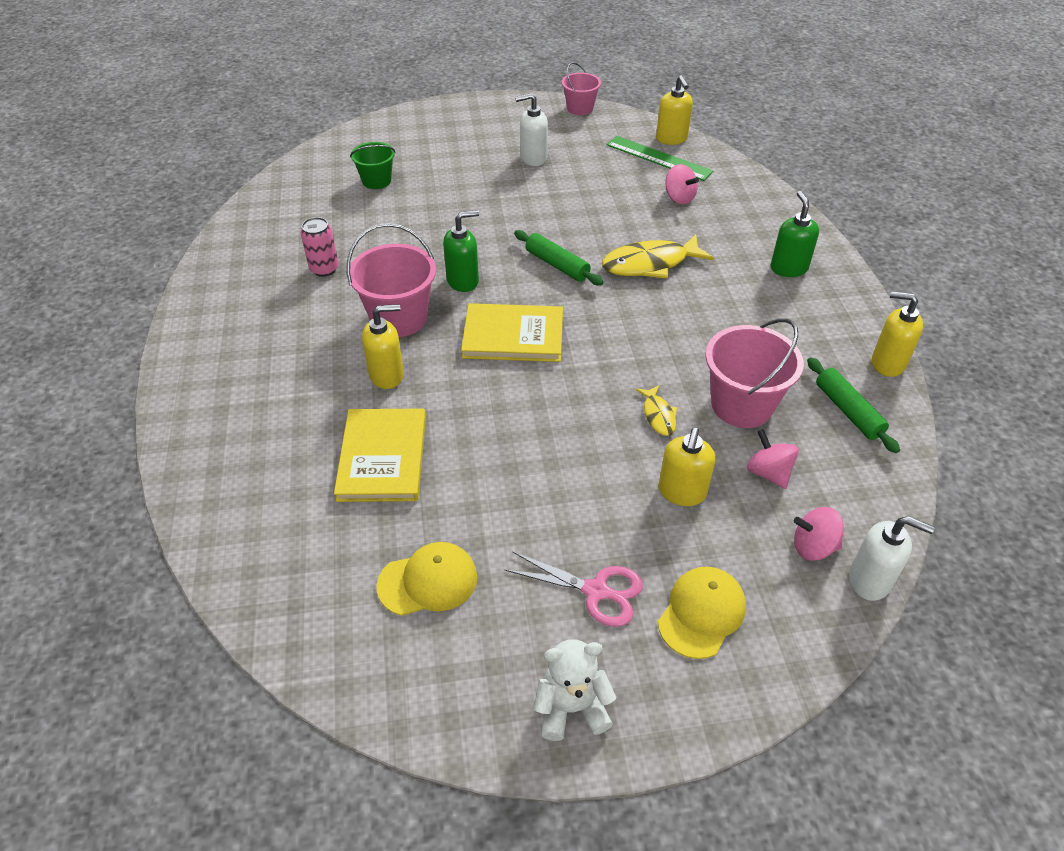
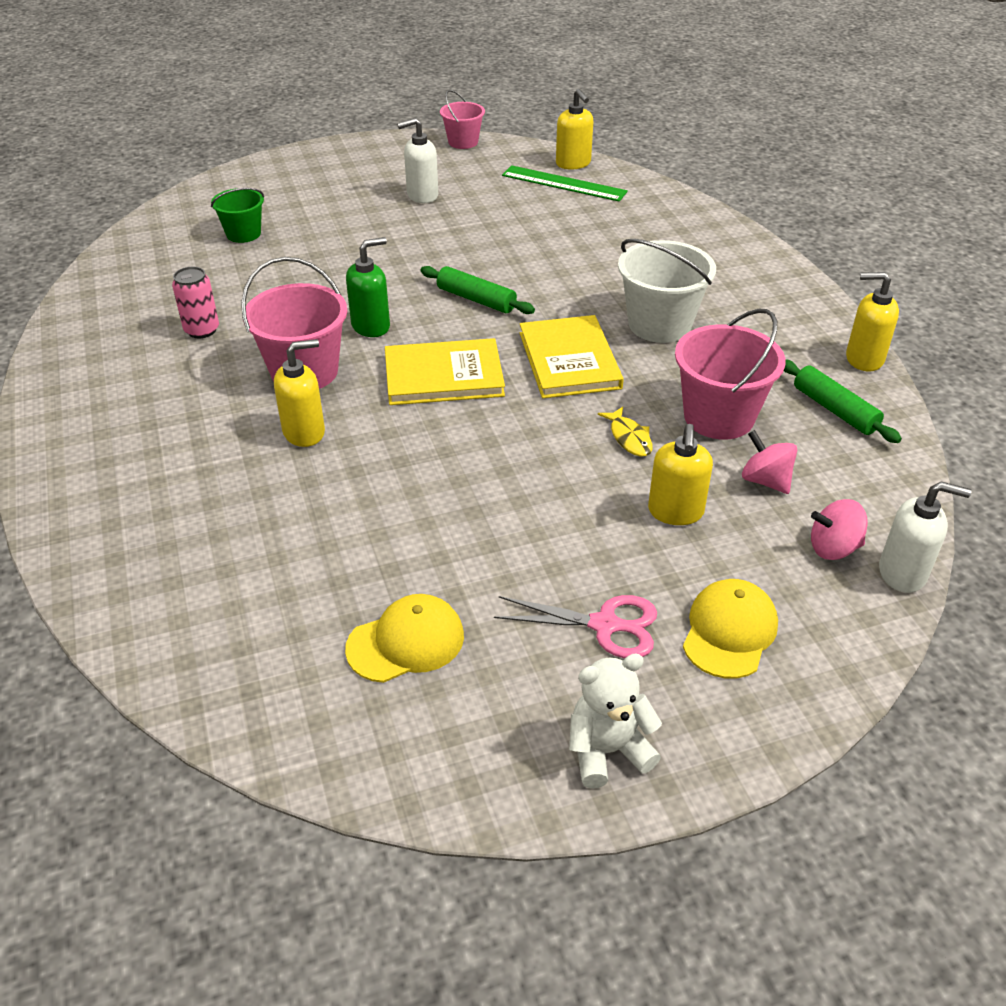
camera: 10 degrees left, 5 degrees down
yellow book [334,409,426,502] -> yellow book moved to [520,315,624,398]
yellow fish [602,234,714,279] -> none
pink spinning top [665,164,699,204] -> none
green soap dispenser [771,191,819,277] -> none
none -> white bucket [618,239,716,343]

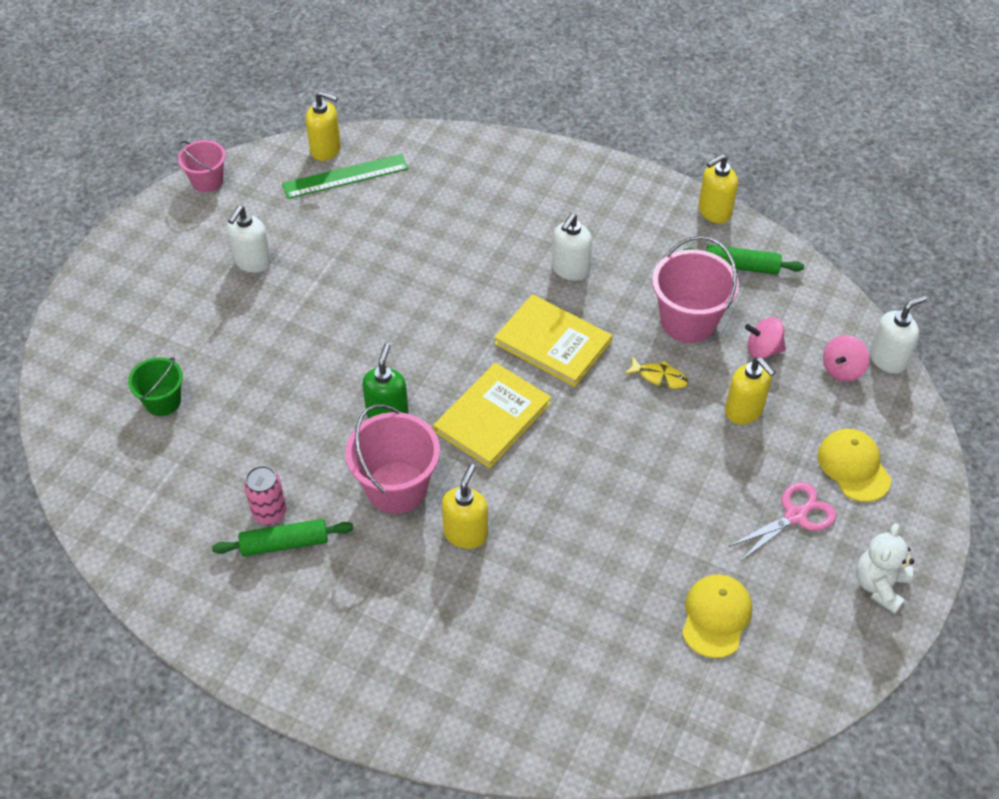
camera: 45 degrees left, 10 degrees up
green rolling pin [420,266,535,314] -> green rolling pin moved to [212,519,354,557]
white bucket [618,239,716,343] -> white soap dispenser [552,213,592,281]

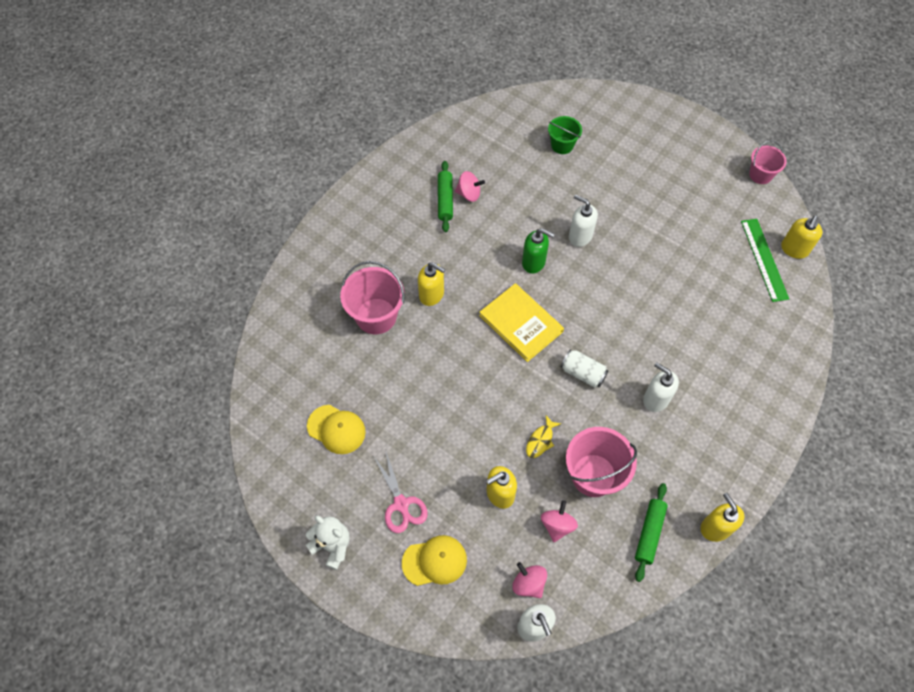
camera: 100 degrees right, 10 degrees up
white soap dispenser [227,206,272,273] -> white soap dispenser moved to [569,195,598,247]
pink can [244,466,287,524] -> pink spinning top [455,171,485,202]
pink bucket [345,404,440,514] -> pink bucket moved to [340,261,404,334]
yellow book [494,294,612,387] -> white can [561,350,608,388]

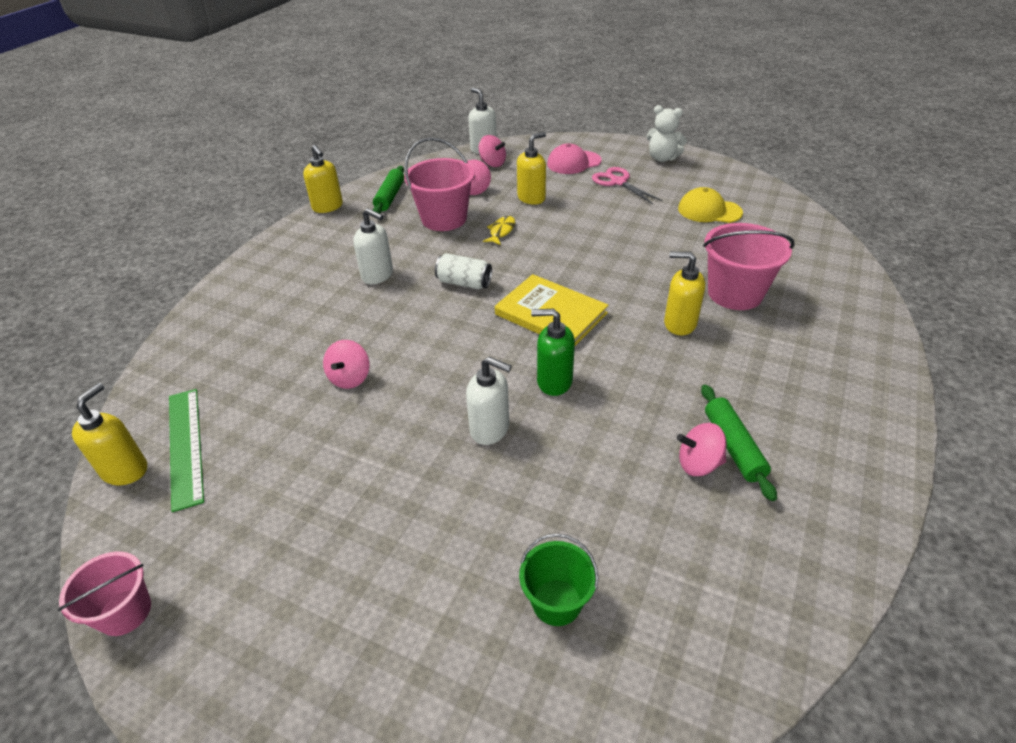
camera: 170 degrees right, 20 degrees down
yellow cap [402,535,467,586] -> pink cap [547,143,602,174]
none -> pink spinning top [323,340,369,389]

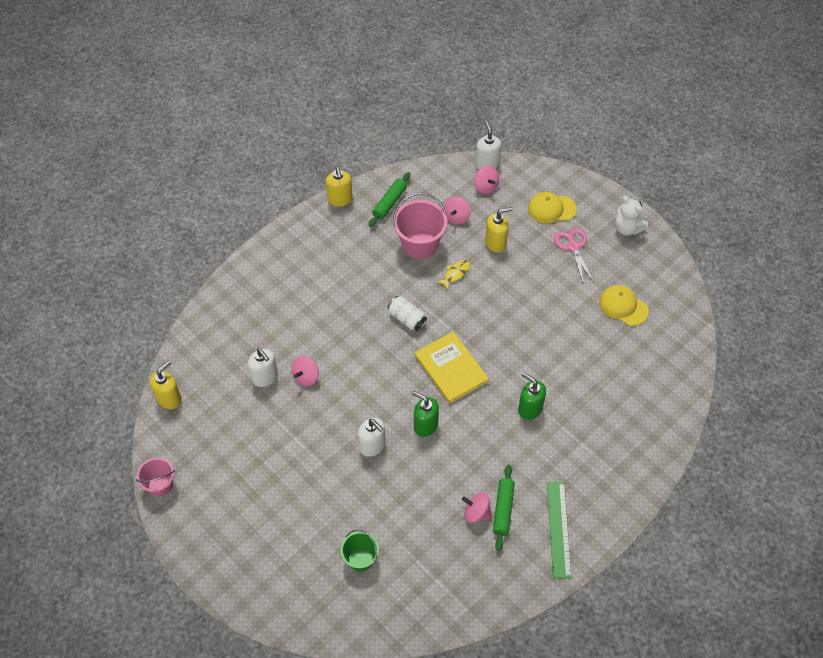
camera: 20 degrees right, 15 degrees up
green ruler [169,389,204,512] -> green ruler moved to [547,482,572,578]
white soap dispenser [353,208,393,284] -> white soap dispenser moved to [248,348,278,387]
pink cap [547,143,602,174] -> yellow cap [528,192,576,224]
yellow soap dispenser [664,252,705,335] -> green soap dispenser [518,373,546,420]
pink bucket [703,223,795,310] -> none

